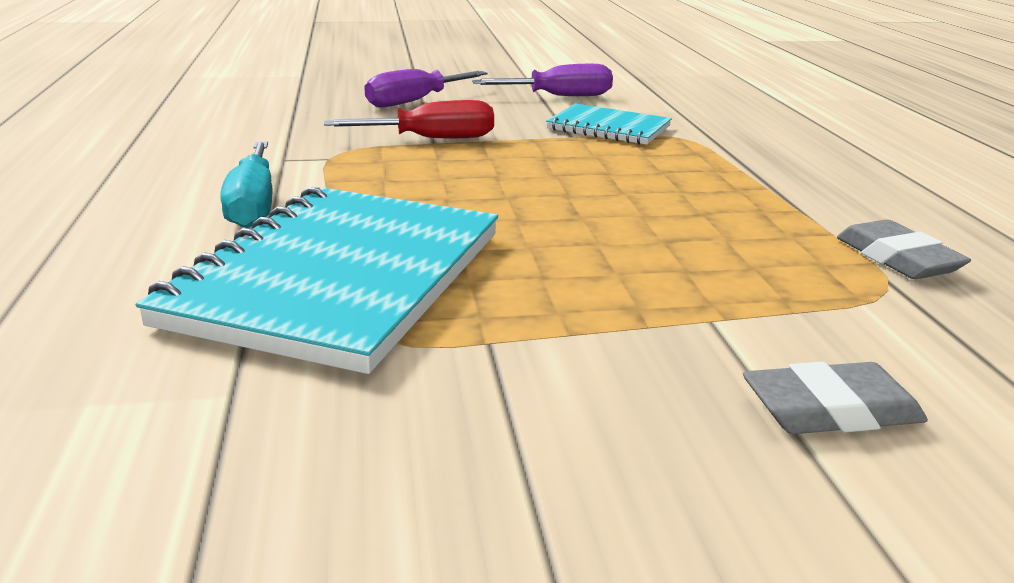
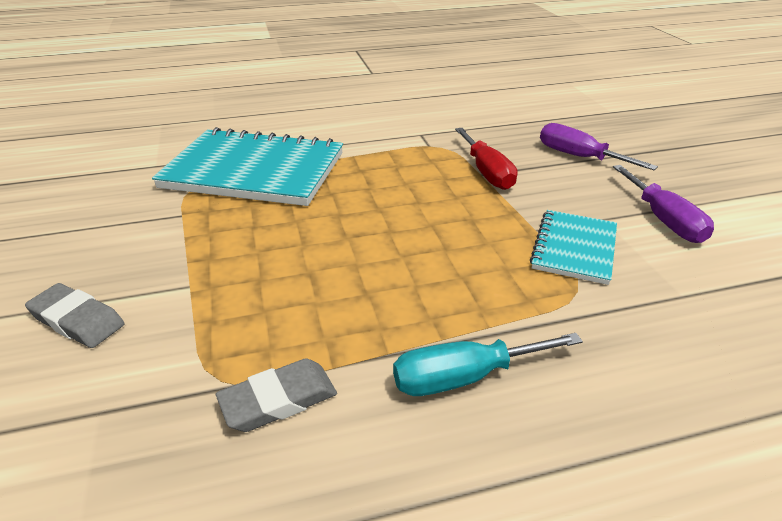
camera: 85 degrees right, 10 degrees up
turquoise screwdriver [220,141,273,228] -> turquoise screwdriver moved to [393,333,583,396]
grey eraser [743,362,928,434] -> grey eraser turned 45 degrees counterclockwise [25,283,125,348]

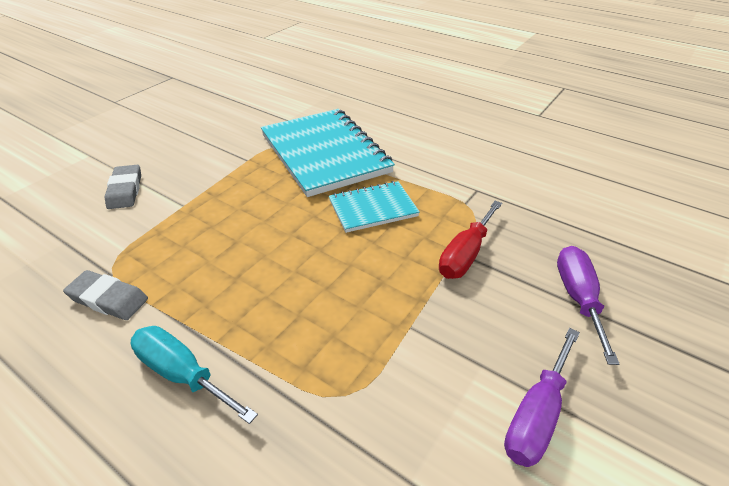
camera: 50 degrees right, 5 degrees up
turquoise notebook [530,210,617,285] -> turquoise notebook moved to [329,181,420,233]

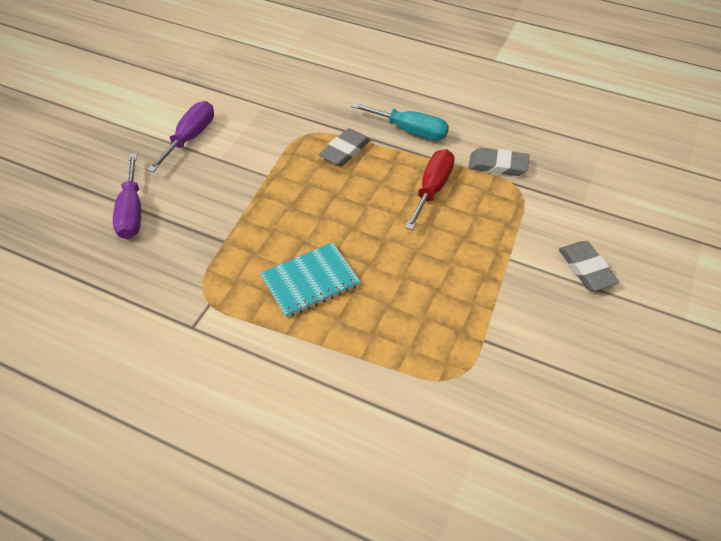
camera: 170 degrees right, 10 degrees up
turquoise notebook [261,109,395,197] -> none
red screwdriver [439,201,502,279] -> red screwdriver moved to [405,149,455,230]
none -> grey eraser [319,128,370,167]

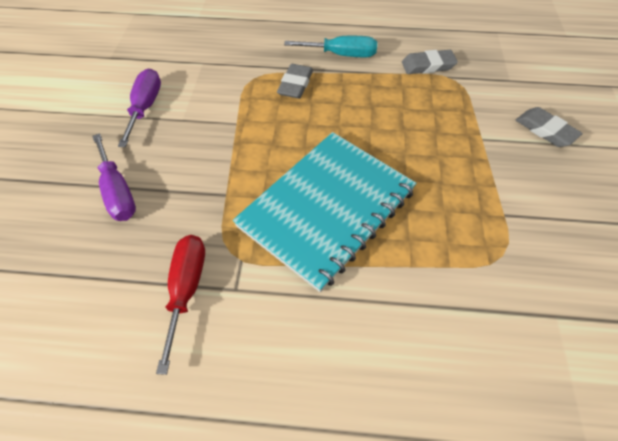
camera: 20 degrees left, 5 degrees up
turquoise notebook [260,242,360,318] -> turquoise notebook [233,132,417,292], size x1.89
red screwdriver [405,149,455,230] -> red screwdriver moved to [156,235,205,375]

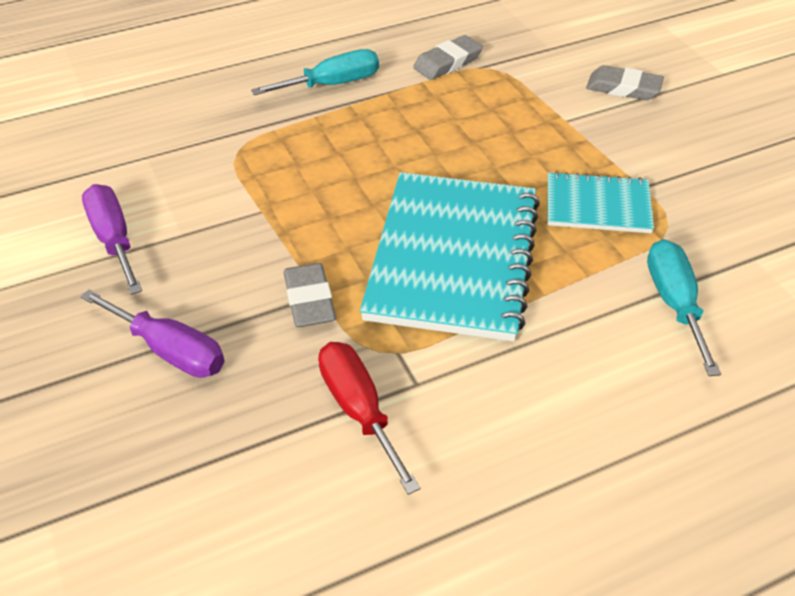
camera: 30 degrees left, 10 degrees down
grey eraser [277,64,313,99] -> grey eraser moved to [284,263,336,327]
none -> turquoise notebook [548,171,654,233]
none -> turquoise screwdriver [647,239,721,376]

